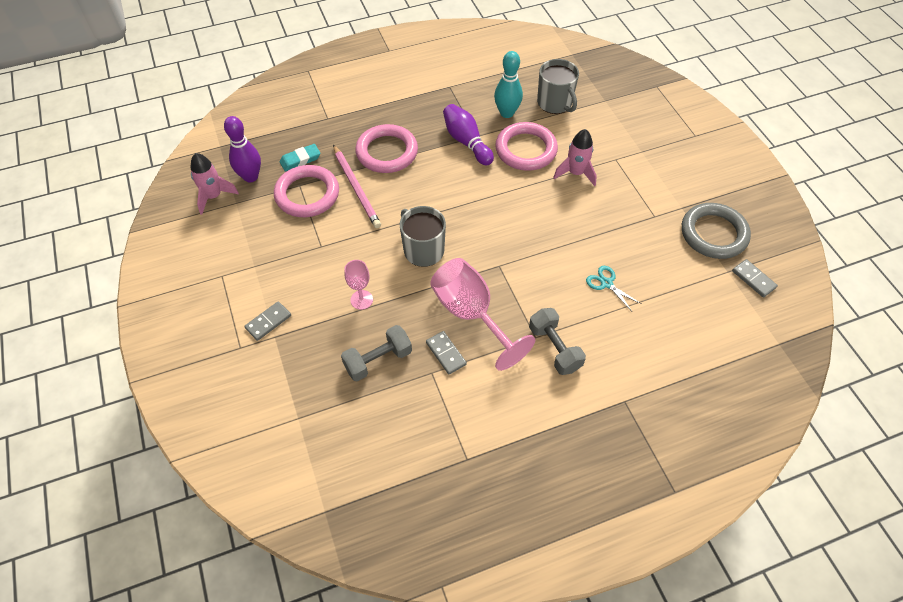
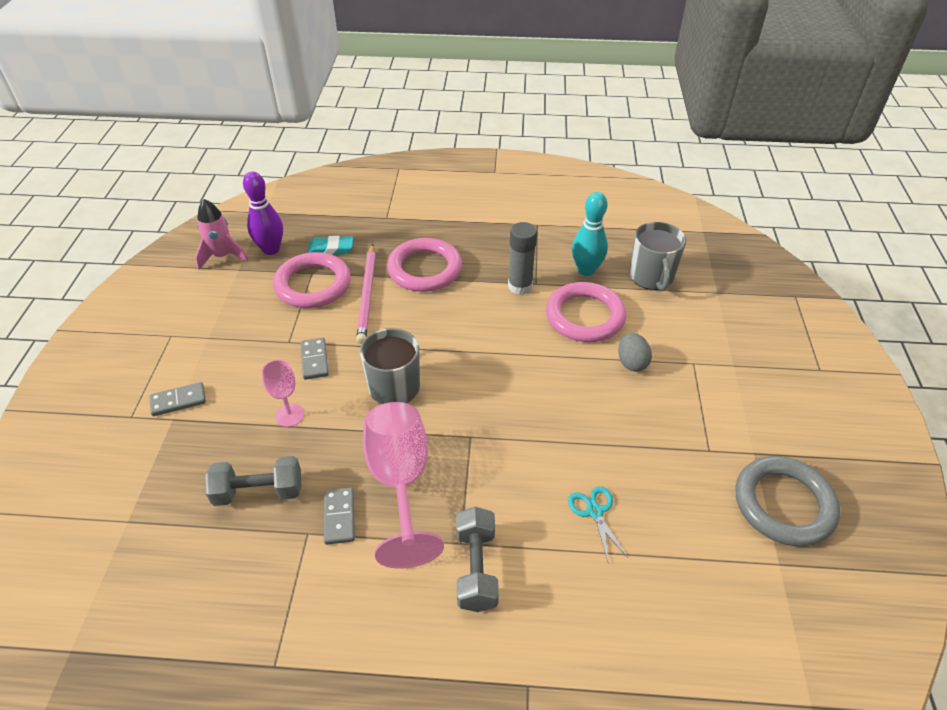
camera: 25 degrees right, 10 degrees down
purple bowling pin [443,104,494,165] -> grey glue stick [508,222,537,295]
pink rocket [553,129,597,186] -> grey egg [618,332,652,372]
grey domino [732,259,778,297] -> grey domino moved to [300,338,329,380]

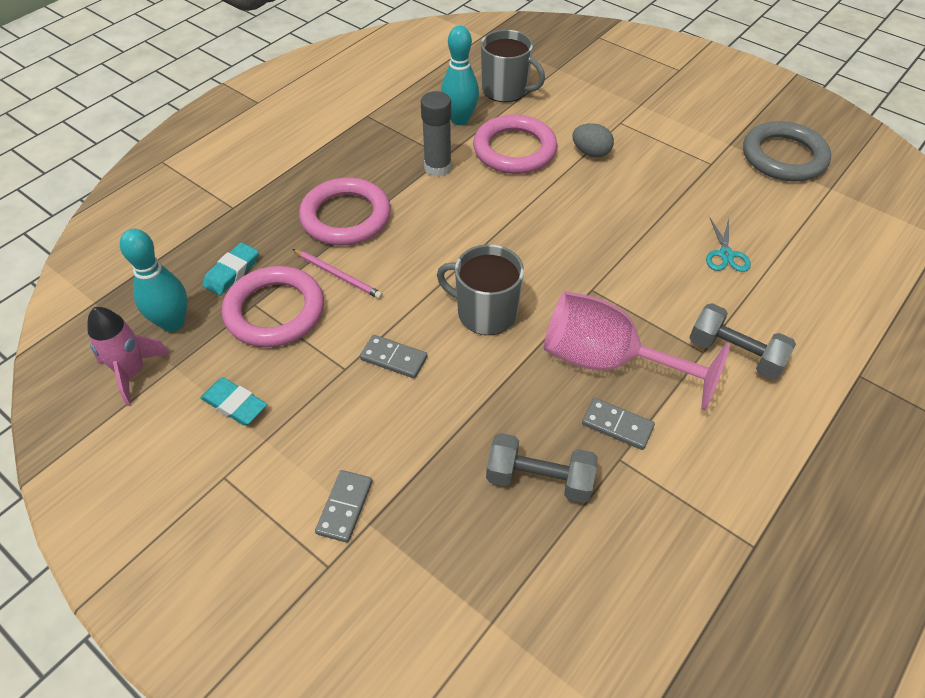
camera: 55 degrees left, 5 degrees up
grey dumbbell [205,456,301,506] -> grey dumbbell turned 75 degrees clockwise [486,433,598,503]
purple bowling pin [243,172,283,255] -> turquoise bowling pin [120,229,187,332]
pink goblet [262,360,304,427] -> none
pink pencil [356,244,376,344] -> pink pencil [293,249,383,299], size x0.64
turquoise scissors [568,486,628,561] -> turquoise scissors turned 105 degrees counterclockwise [706,218,751,272]
none -> turquoise eraser [200,377,267,426]

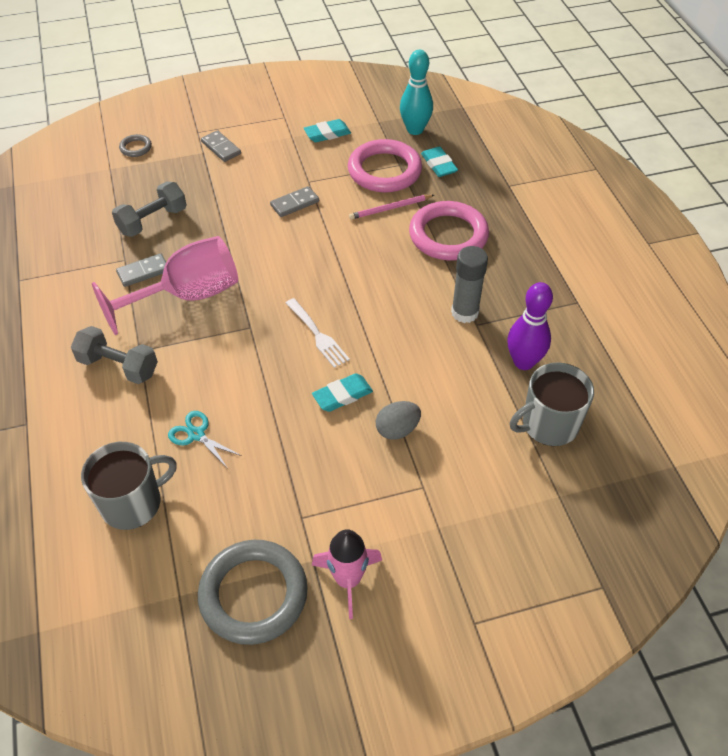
camera: 125 degrees right, 0 degrees up
pink rocket [88,307,170,406] -> pink rocket moved to [312,529,382,619]
grey mug [437,244,524,335] -> grey mug moved to [81,442,177,530]
turquoise bowling pin [441,26,479,125] -> purple bowling pin [507,282,553,370]
pink ring [473,115,557,174] -> none
grey dumbbell [689,303,796,380] -> grey dumbbell turned 45 degrees clockwise [71,326,158,384]
none -> grey ring [119,134,152,157]
none -> white fork [286,298,350,368]
none -> turquoise eraser [312,373,373,412]

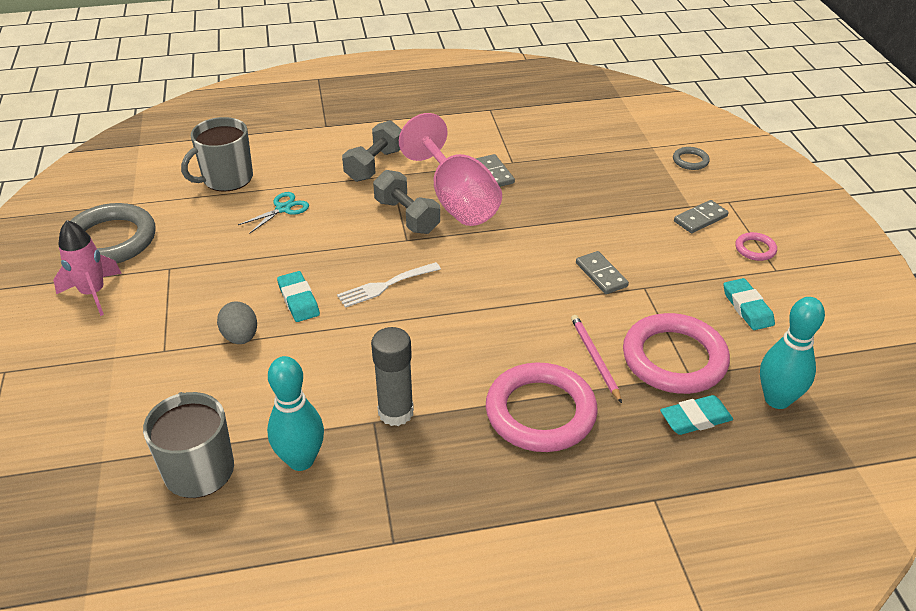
camera: 95 degrees right, 10 degrees down
grey mug [81,442,177,530] -> grey mug turned 75 degrees clockwise [181,117,253,192]
grey dumbbell [112,181,187,237] -> grey dumbbell moved to [373,170,440,234]
purple bowling pin [507,282,553,370] -> turquoise bowling pin [267,356,324,471]
none -> pink ring [735,232,777,261]

